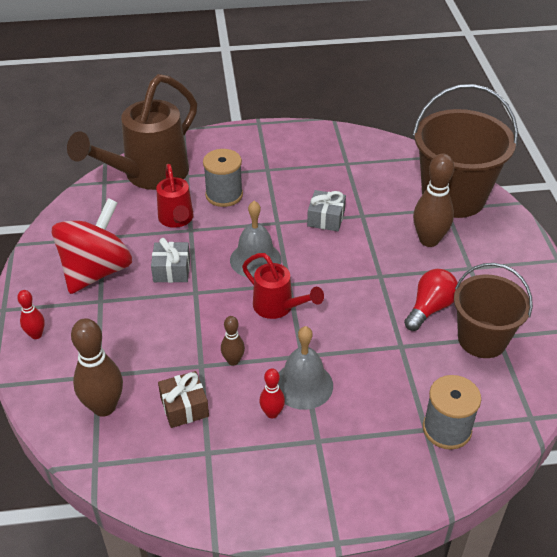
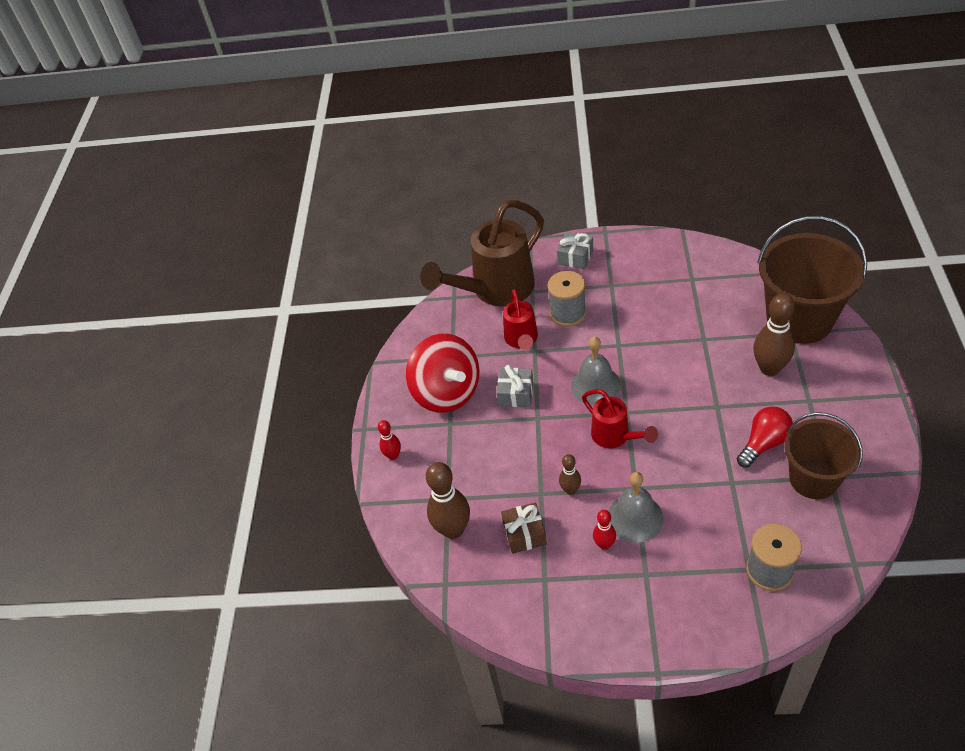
camera: 15 degrees right, 5 degrees up
red spinning top [52,198,132,294] -> red spinning top turned 105 degrees clockwise [406,334,480,413]
grey gift [307,190,346,231] -> grey gift moved to [557,232,593,270]

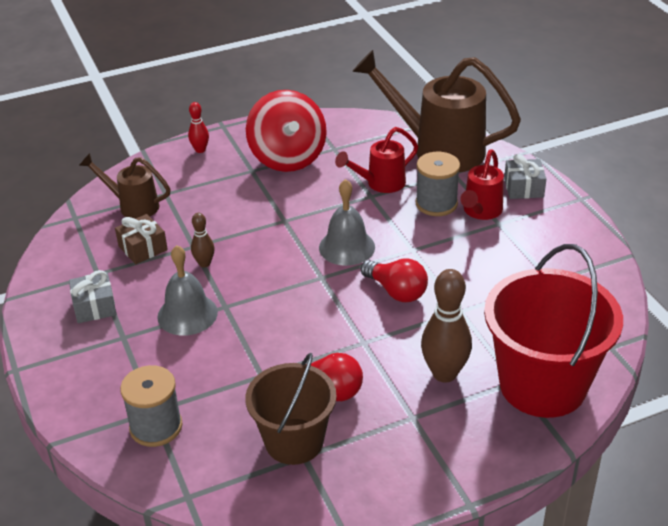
camera: 60 degrees right, 10 degrees down
red spinning top [406,334,480,413] -> red spinning top turned 45 degrees counterclockwise [246,90,327,172]
brown bowling pin [426,462,470,539] -> brown watering can [79,153,171,219]
grey gift [497,365,533,407] -> grey gift moved to [69,270,117,323]
red watering can [582,389,658,448] -> red watering can moved to [460,150,504,220]
red bowling pin [593,510,616,550] -> none
brown bucket [757,216,867,344] -> red bucket [484,244,623,418]
none -> red light bulb [361,259,428,302]

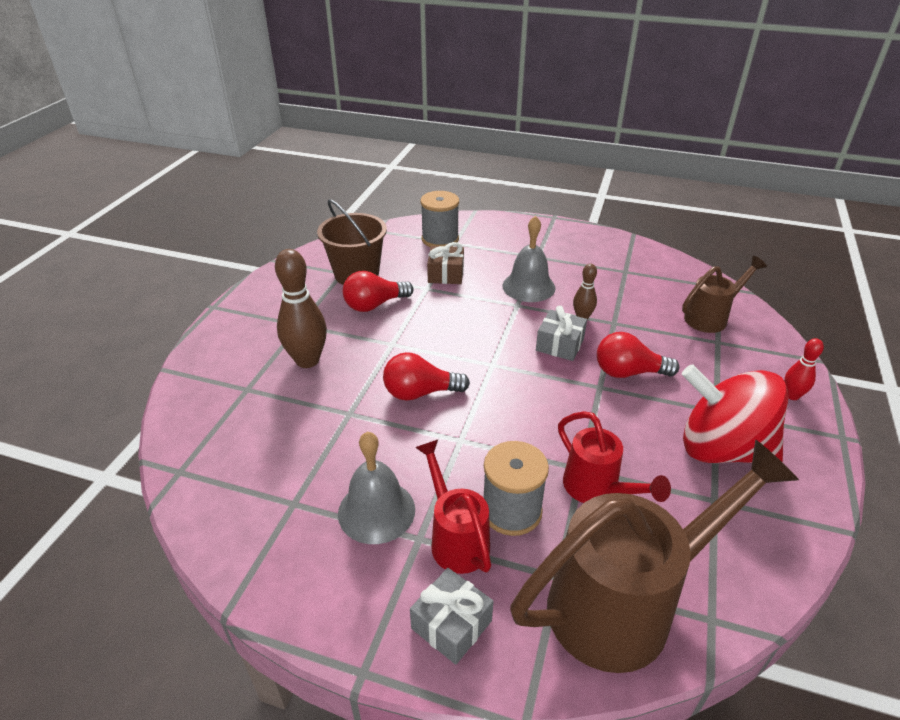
camera: 130 degrees right, 0 degrees up
grey gift [69,270,117,323] -> grey gift moved to [536,306,587,361]
brown gift [115,214,168,264] -> brown gift moved to [427,242,464,284]
grey bell [319,179,375,266] -> grey bell moved to [338,431,415,544]
red watering can [335,127,418,193] -> red watering can turned 135 degrees clockwise [558,411,671,503]
red bucket [484,244,623,418] -> none
none -> red light bulb [597,332,679,378]

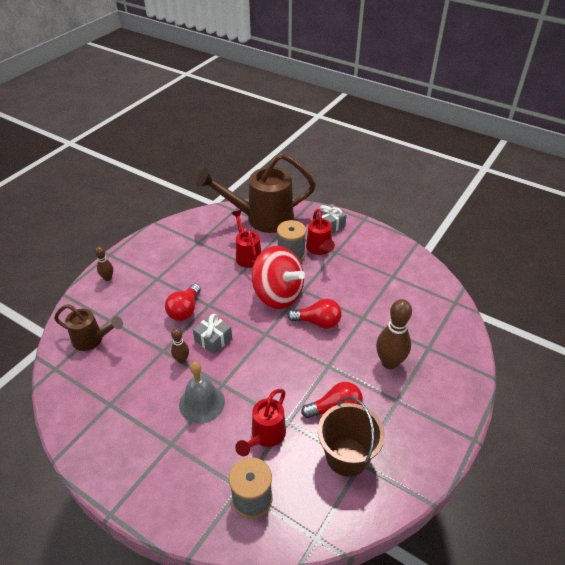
camera: 165 degrees left, 5 degrees up
grey bell [338,431,415,544] -> none
brown gift [427,242,464,284] -> red watering can [235,389,286,456]
red light bulb [597,332,679,378] -> red light bulb turned 90 degrees clockwise [165,284,201,321]
brown watering can [682,256,767,333] -> brown watering can turned 150 degrees counterclockwise [54,304,123,351]
red spinning top [682,364,789,463] -> red spinning top moved to [252,246,305,309]
red bowling pin [784,338,824,400] -> brown bowling pin [95,246,113,281]

